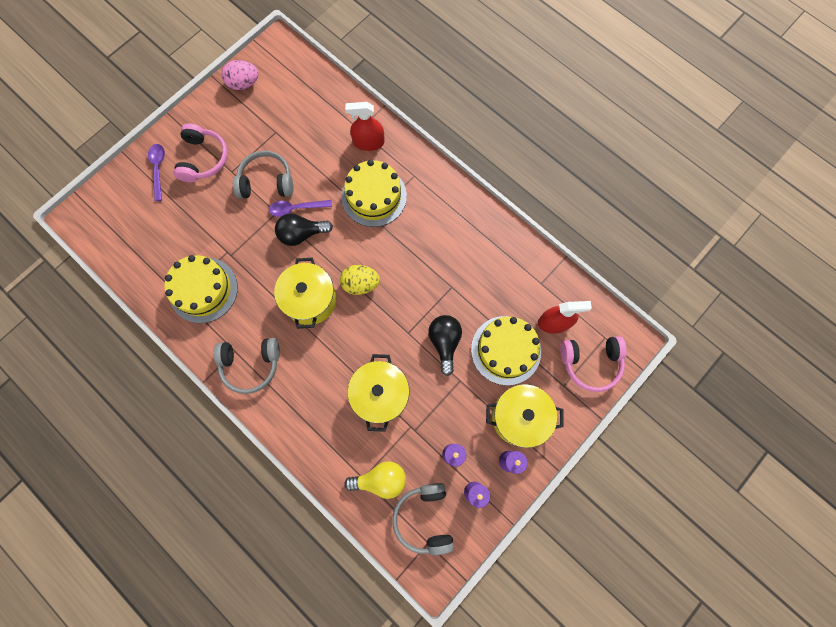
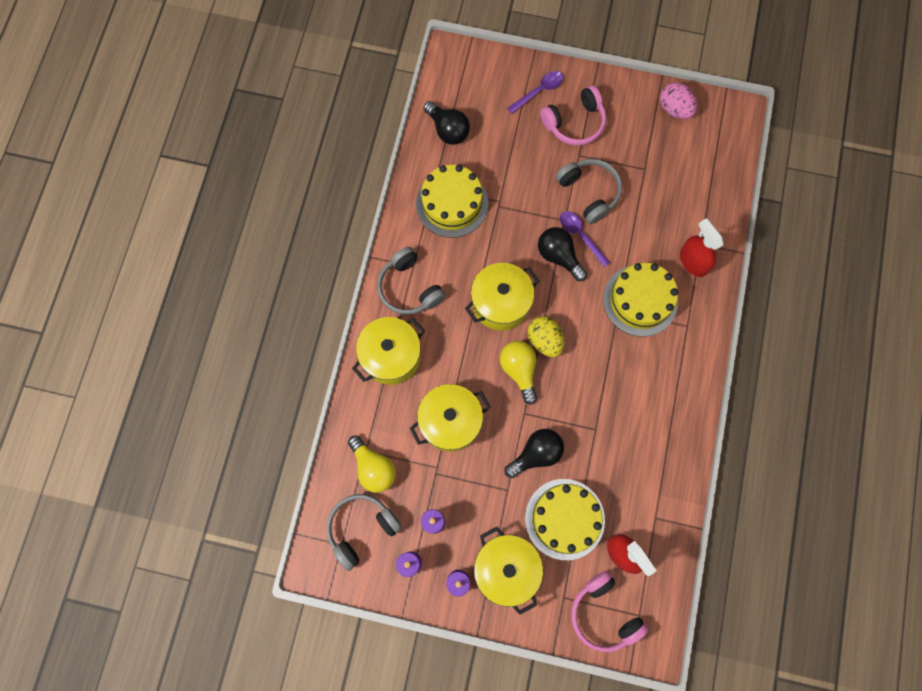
camera: 60 degrees right, 0 degrees up
none -> yellow pot [352,317,425,385]
none -> black light bulb [424,101,470,145]
none -> yellow light bulb [500,341,537,404]

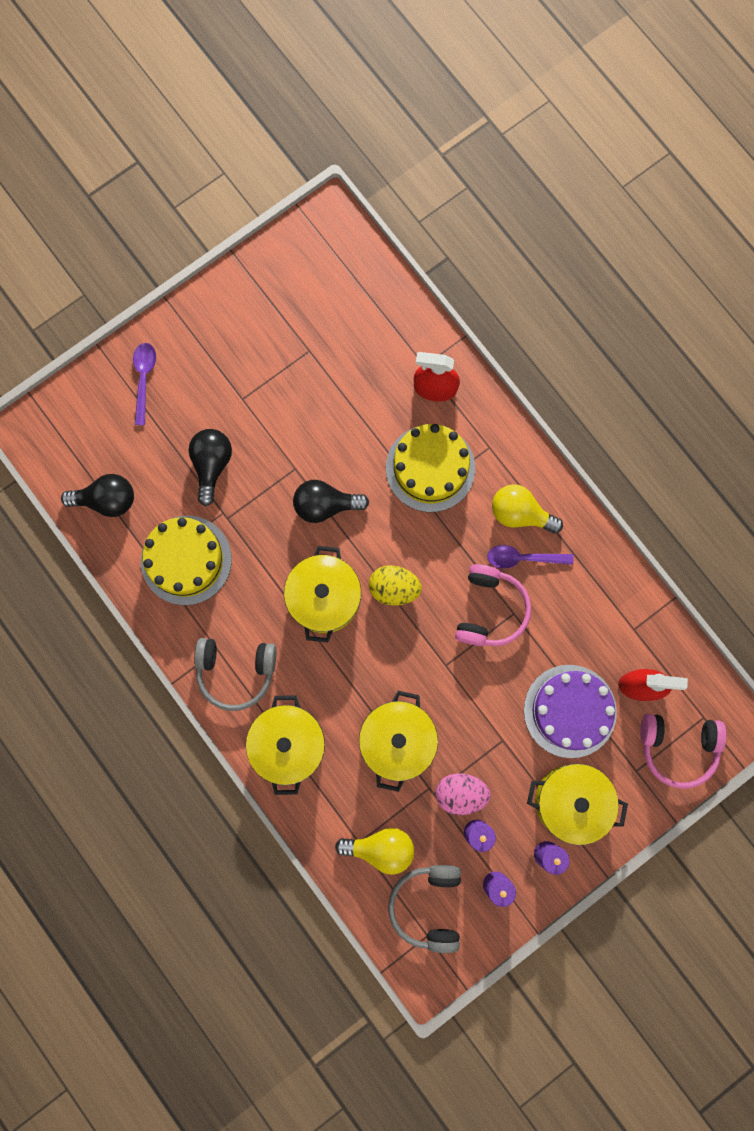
camera: 50 degrees left, 5 degrees up
yellow light bulb [500,341,537,404] -> yellow light bulb moved to [492,484,563,534]
black light bulb [504,429,564,478] -> black light bulb moved to [189,429,232,506]
yellow cake [525,479,605,560] -> purple cake [524,665,617,758]
pink headphones [540,85,606,146] -> pink headphones moved to [455,564,531,646]
grey headphones [556,159,622,224] -> none
purple spoon [560,211,610,267] -> purple spoon moved to [487,545,573,569]
pink egg [660,82,697,119] -> pink egg moved to [436,773,491,815]

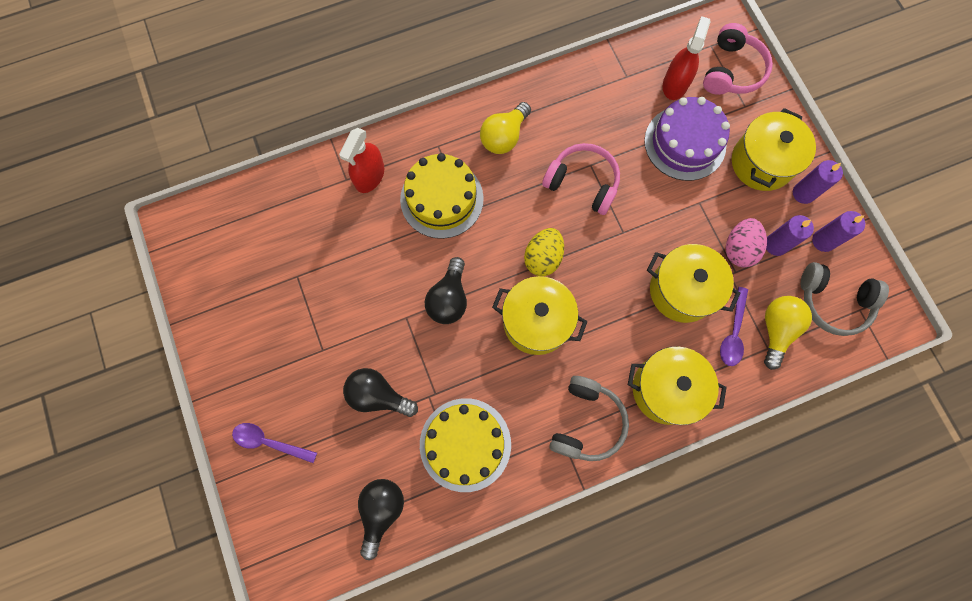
camera: 75 degrees left, 5 degrees down
purple spoon [487,545,573,569] -> purple spoon moved to [720,287,748,366]

